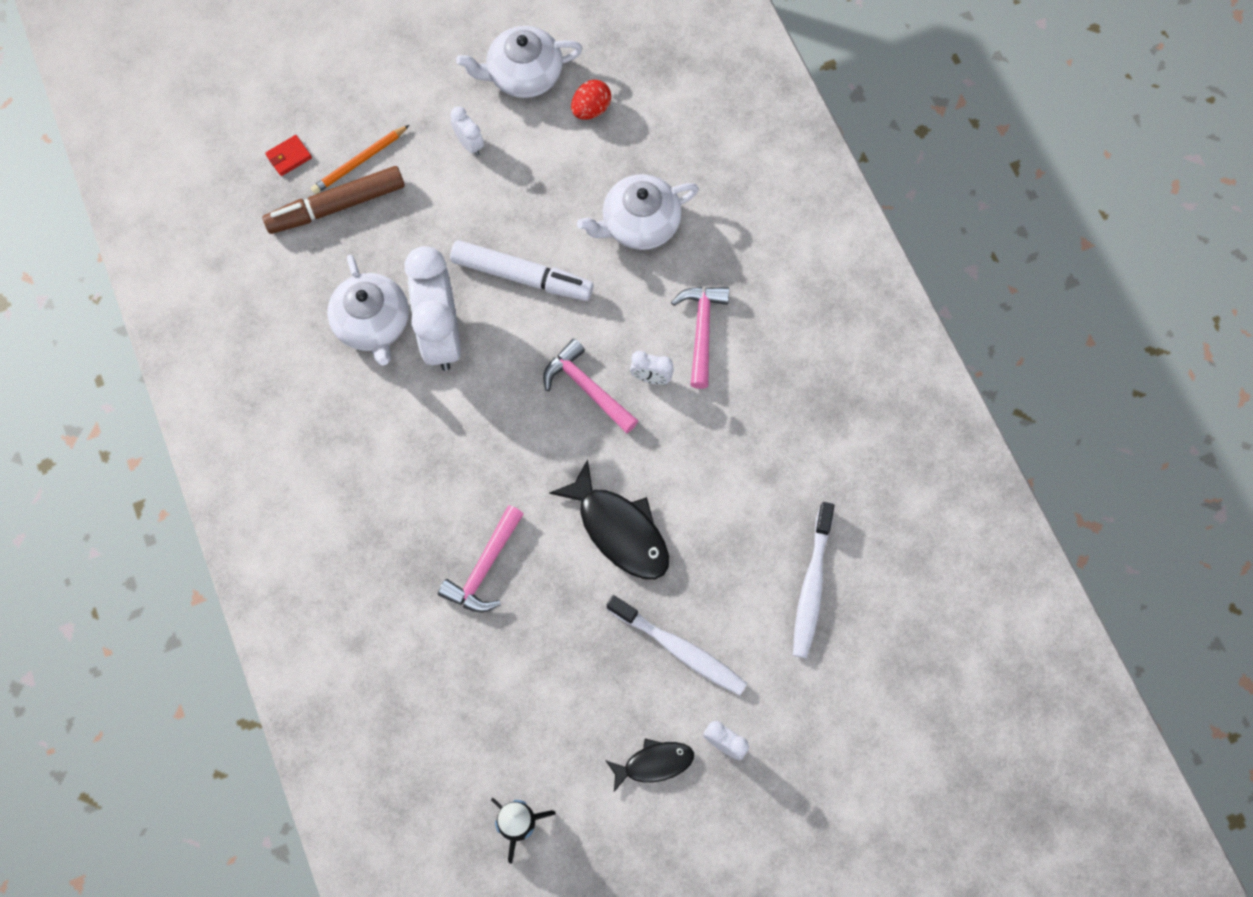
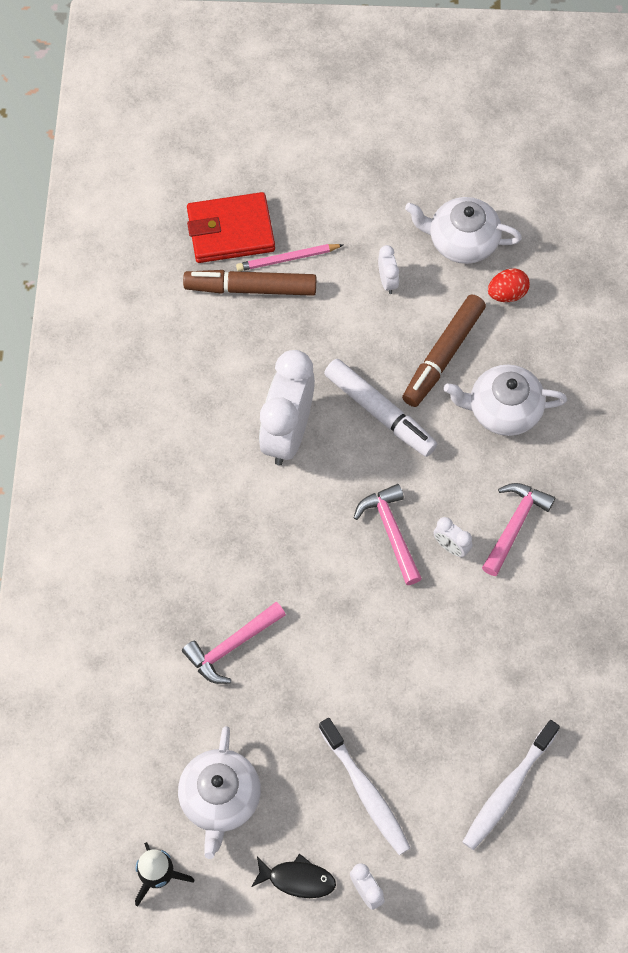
camera: 25 degrees right, 5 degrees down
red wallet [265,135,312,176] -> red wallet [187,192,275,263], size x2.37
orange pencil [311,125,409,194] -> pink pencil [236,244,343,271]
white teapot [327,255,409,366] -> white teapot moved to [178,726,261,859]
black fish [549,459,669,579] -> none
none -> brown marker [402,294,486,407]

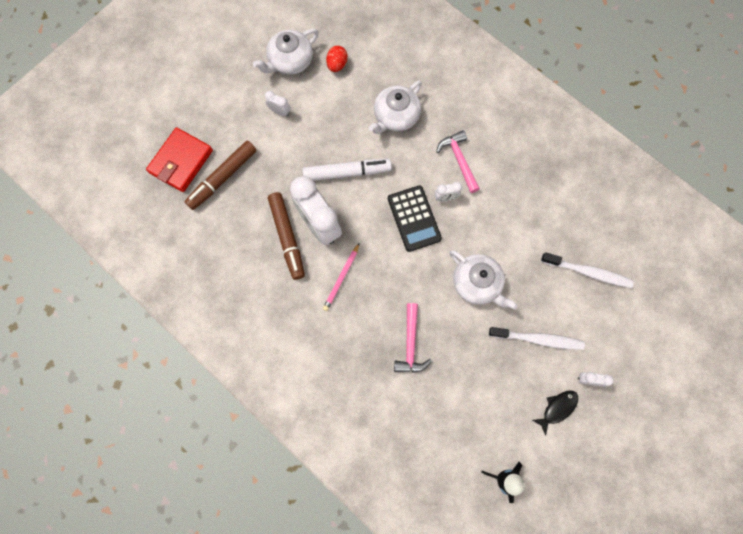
camera: 50 degrees left, 10 degrees up
white teapot [178,726,261,859] -> white teapot moved to [450,250,518,310]
pink pencil [236,244,343,271] -> pink pencil moved to [323,243,359,311]
pink hammer [354,484,422,585] -> black calculator [388,185,442,252]
brown marker [402,294,486,407] -> brown marker moved to [268,192,305,280]
white toothbrush [463,720,560,850] -> white toothbrush turned 60 degrees counterclockwise [541,252,634,288]

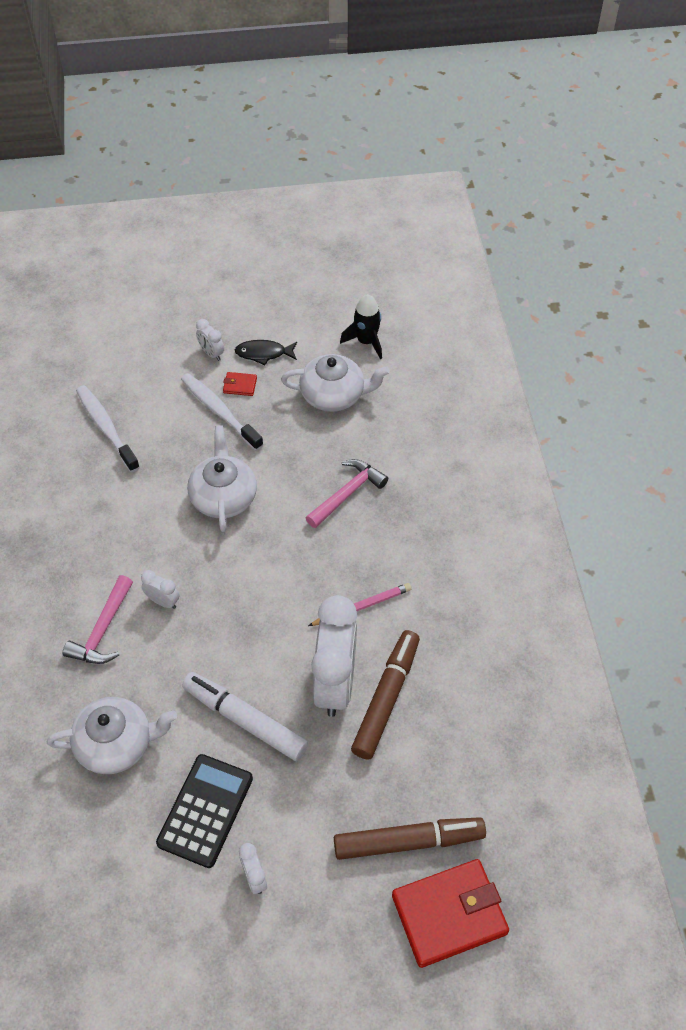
camera: 140 degrees left, 20 degrees down
white teapot [253,29,319,75] -> white teapot moved to [281,354,390,412]
red egg [326,46,348,72] -> none
black calculator [388,185,442,252] -> black calculator moved to [156,754,253,868]
none -> red wallet [223,372,257,396]

